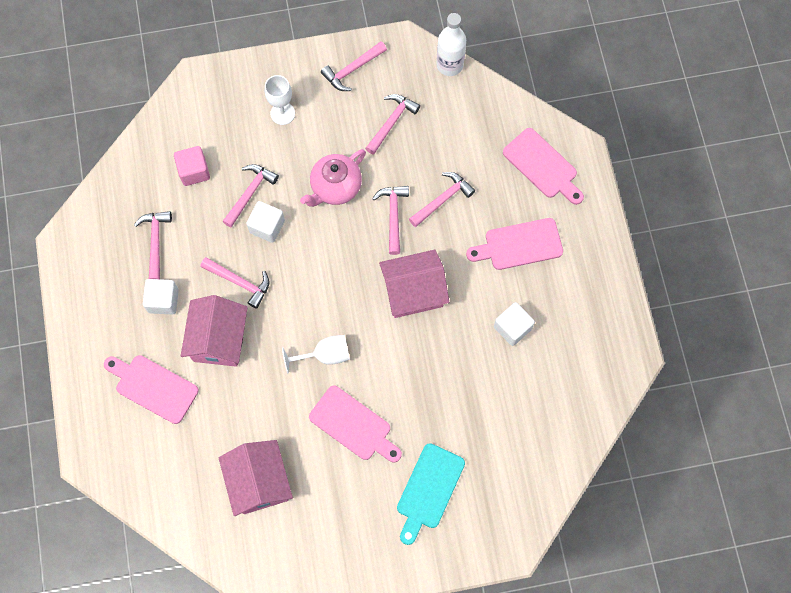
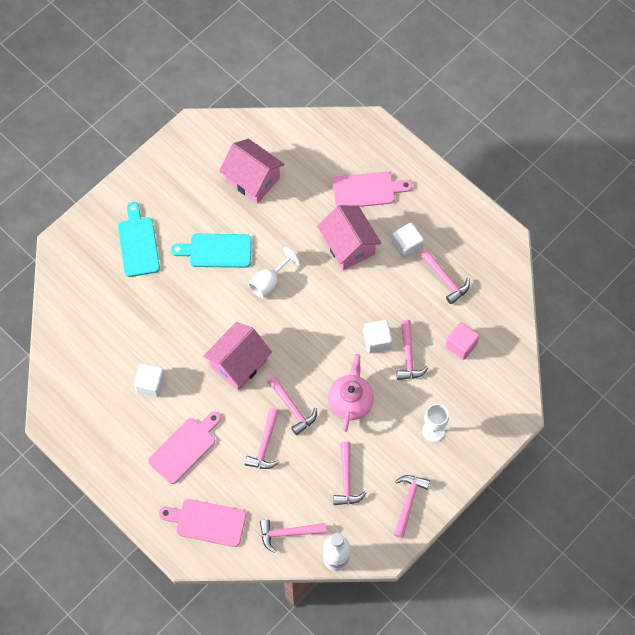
camera: 145 degrees right, 5 degrees down
pink hammer [201,257,269,309] -> pink hammer moved to [260,519,326,553]
pink cutting board [309,386,402,462] -> turquoise cutting board [171,234,252,268]

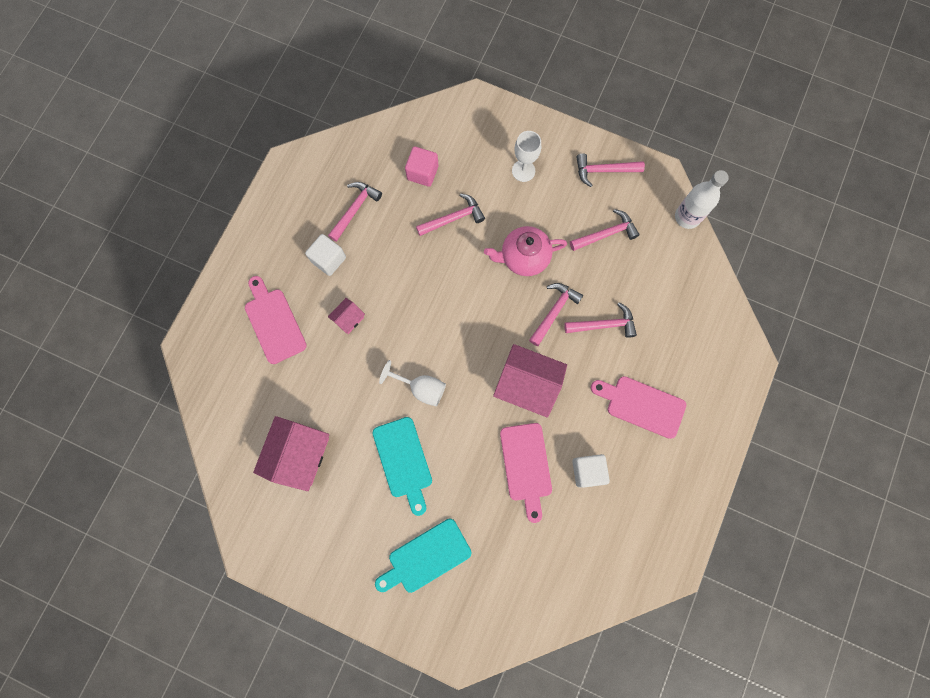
camera: 110 degrees left, 10 degrees up
pink cutting board [159,499,246,547] -> pink cutting board moved to [500,423,552,523]
pink hammer [260,519,326,553] -> none
pink house [317,205,382,270] -> pink house [328,298,365,334], size x0.48
white cube [363,320,392,353] -> none

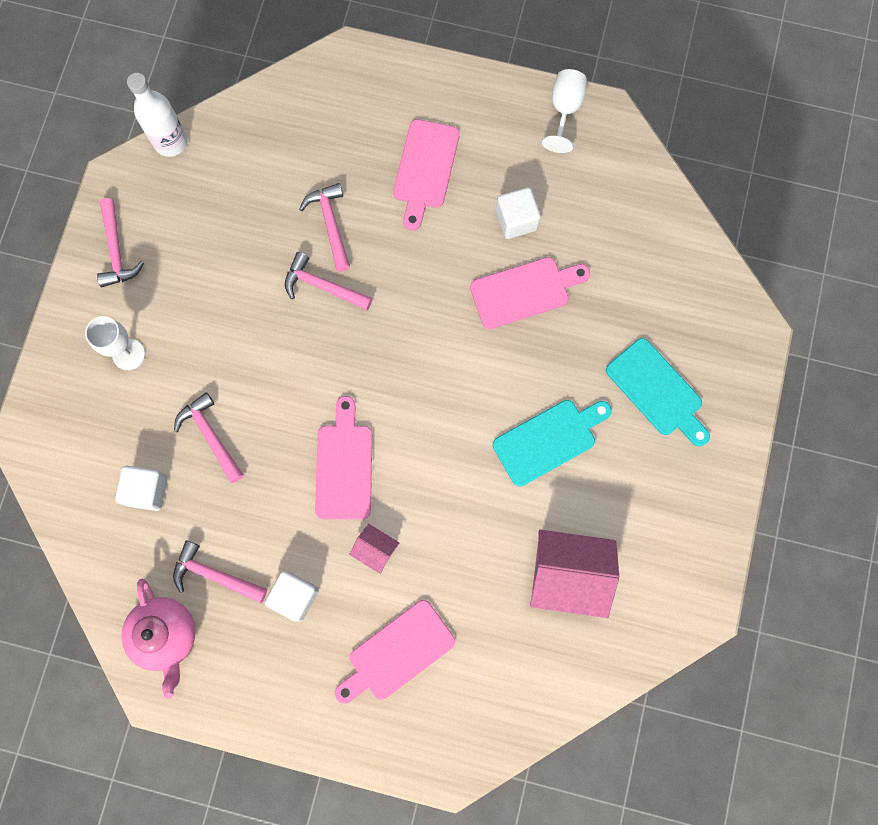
camera: 100 degrees left, 0 degrees up
white goblet [379,360,446,407] -> white goblet moved to [542,69,587,153]
pink cube [405,146,438,187] -> white cube [115,466,168,511]
pink teapot [484,226,567,276] -> pink teapot moved to [121,579,196,699]
pink house [493,344,567,418] -> none
pink hammer [570,209,640,251] -> none
none -> pink cutting board [315,396,372,519]

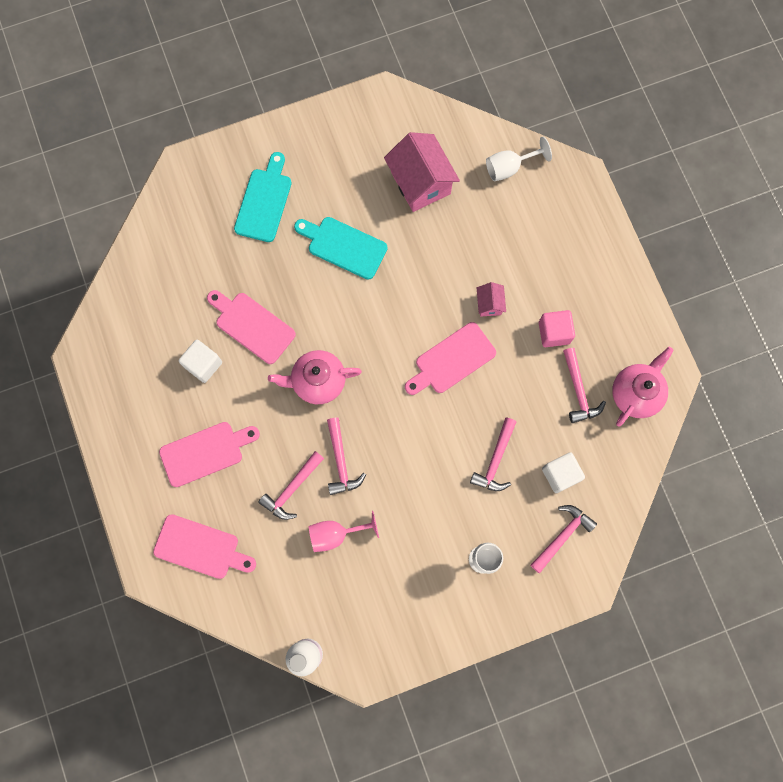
camera: 125 degrees left, 0 degrees up
pink hammer [97,198,144,287] -> pink hammer moved to [530,505,597,574]
white cube [265,571,319,622] -> pink cube [539,310,575,347]
pink cutting board [335,600,455,704] -> pink cutting board moved to [153,514,256,579]
white goblet [542,69,587,153] -> white goblet moved to [486,137,552,181]
none -> pink teapot [268,350,362,404]
none -> pink goblet [309,511,379,552]

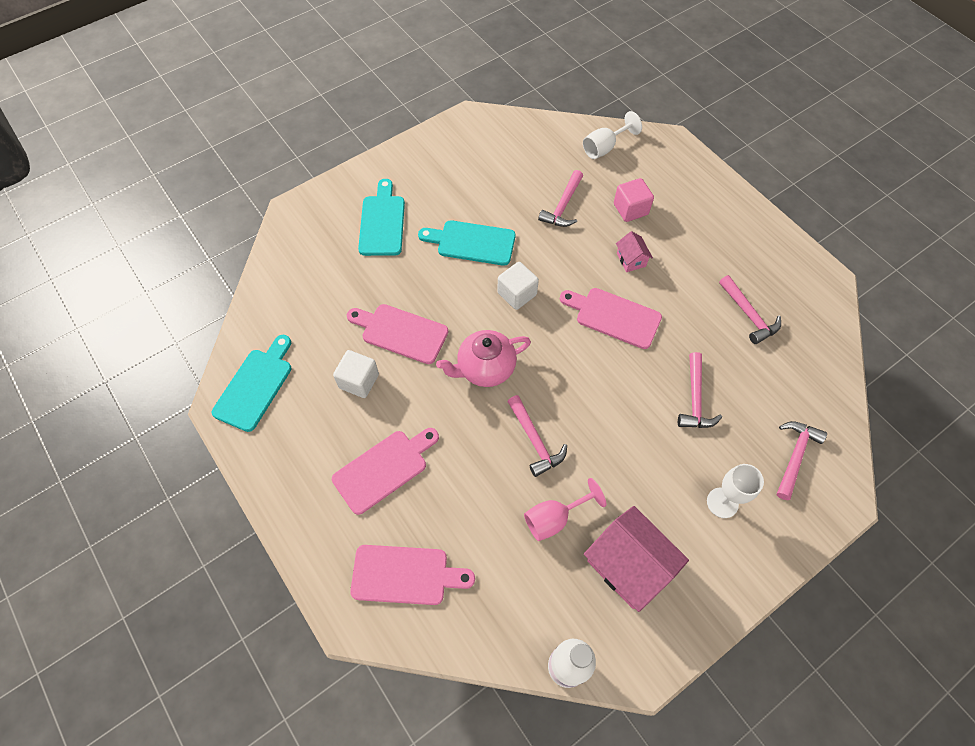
camera: 15 degrees left, 15 degrees down
pink hammer [258,451,324,520] -> pink hammer moved to [538,170,583,227]
pink house [384,132,460,212] -> pink house moved to [584,506,689,612]
pink cutting board [405,322,496,395] -> pink cutting board turned 75 degrees clockwise [560,288,662,349]
pink cube [539,310,575,347] -> pink cube moved to [614,178,654,222]
white cube [542,452,585,493] -> white cube moved to [497,262,539,310]
pink teapot [612,347,674,427] -> none
none -> turquoise cutting board [212,335,291,432]

